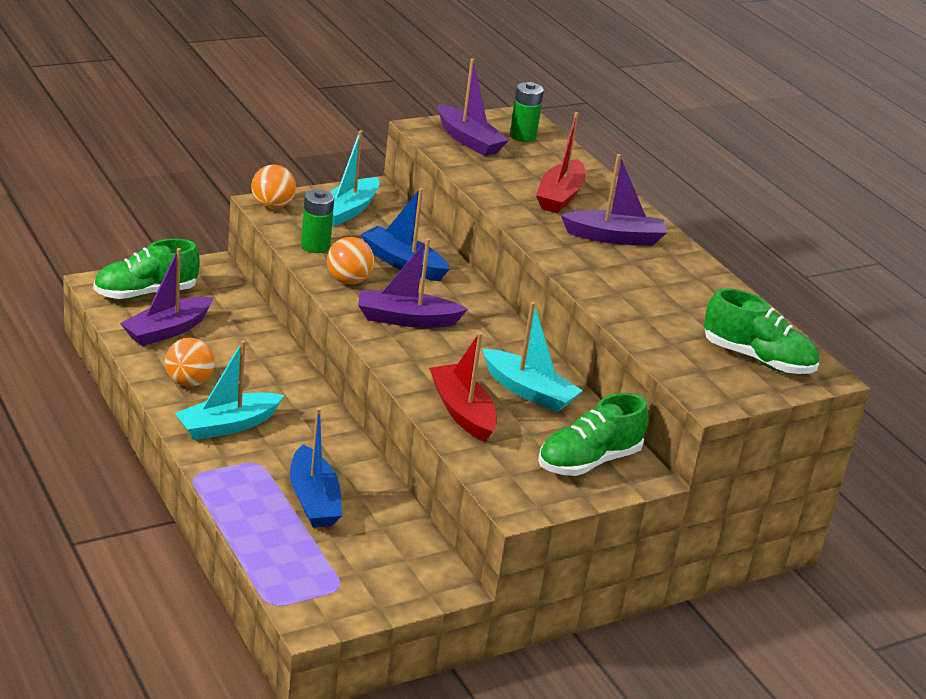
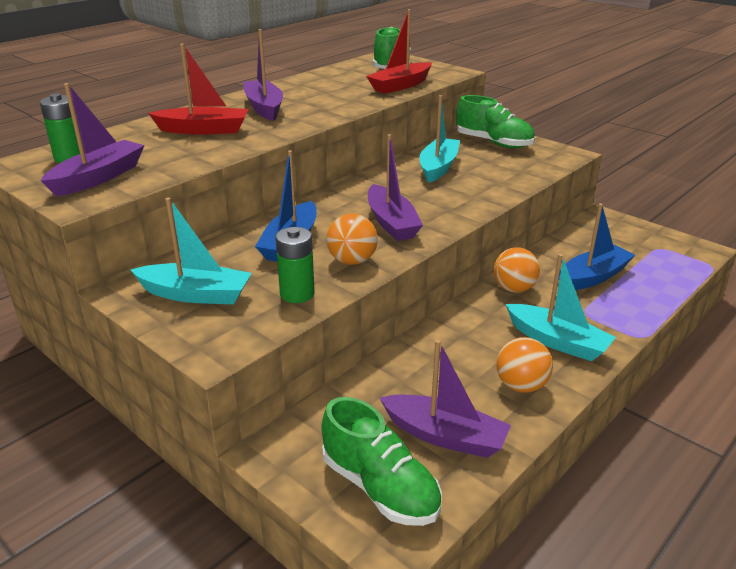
camera: 105 degrees left, 0 degrees up
orange ball [251,165,296,209] -> orange ball moved to [494,247,540,293]
red boat [429,332,497,442] -> red boat moved to [366,9,432,94]

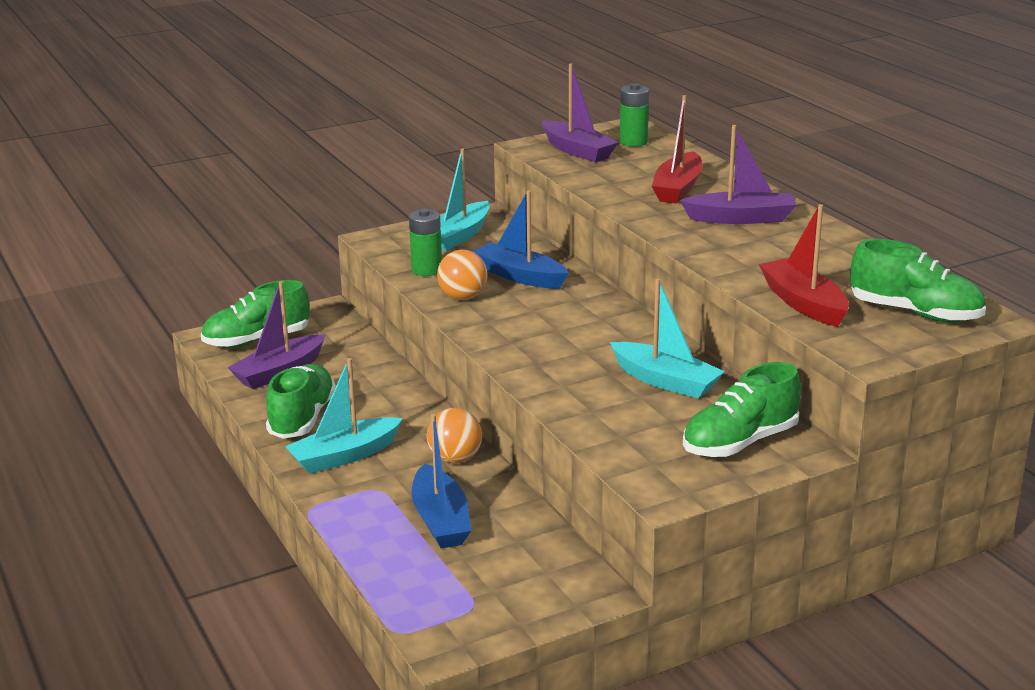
camera: 110 degrees right, 5 degrees down
purple boat [368,134,423,241] -> none
orange ball [496,337,553,393] -> green shoe [266,364,336,439]

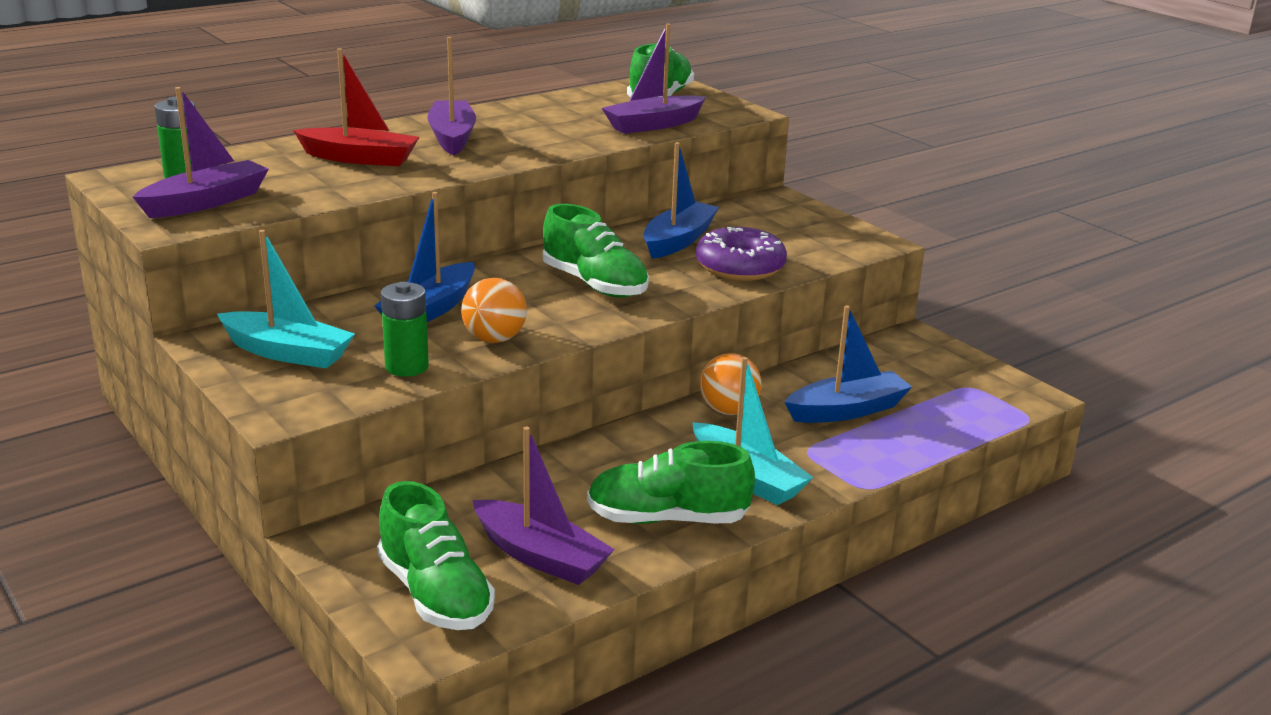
camera: 100 degrees left, 0 degrees up
turquoise boat [610,279,725,399] -> blue boat [643,142,719,259]
green shoe [683,362,801,457] -> green shoe moved to [543,204,649,298]
red boat [759,204,849,327] -> purple boat [602,24,706,134]
none -> purple donut [696,227,787,281]

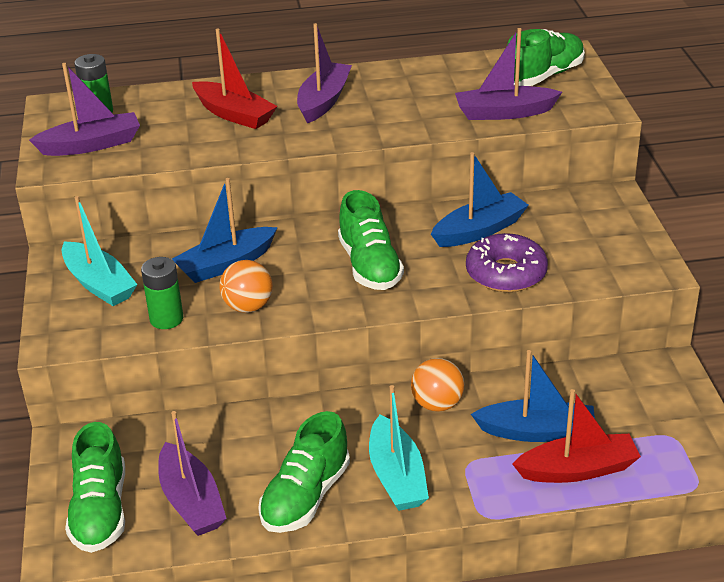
camera: 30 degrees right, 10 degrees up
green shoe [587,441,755,524] -> green shoe turned 90 degrees counterclockwise [258,411,350,533]
none -> red boat [513,389,641,483]

